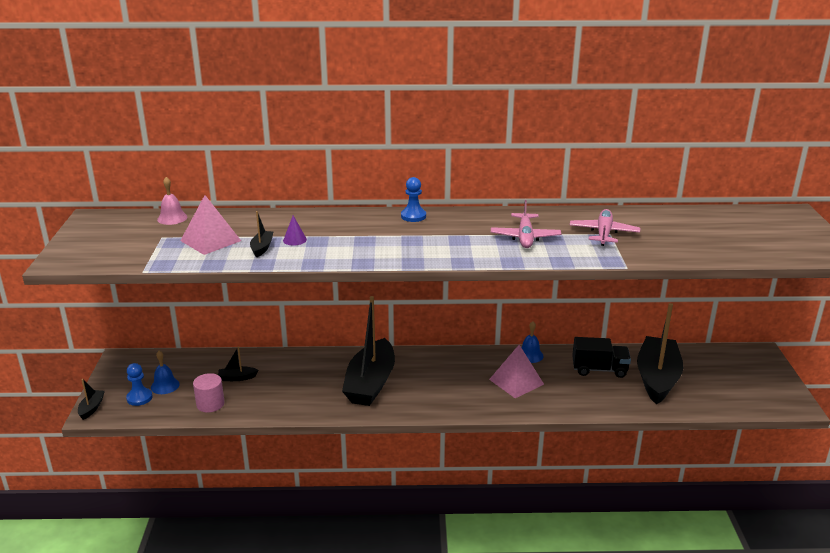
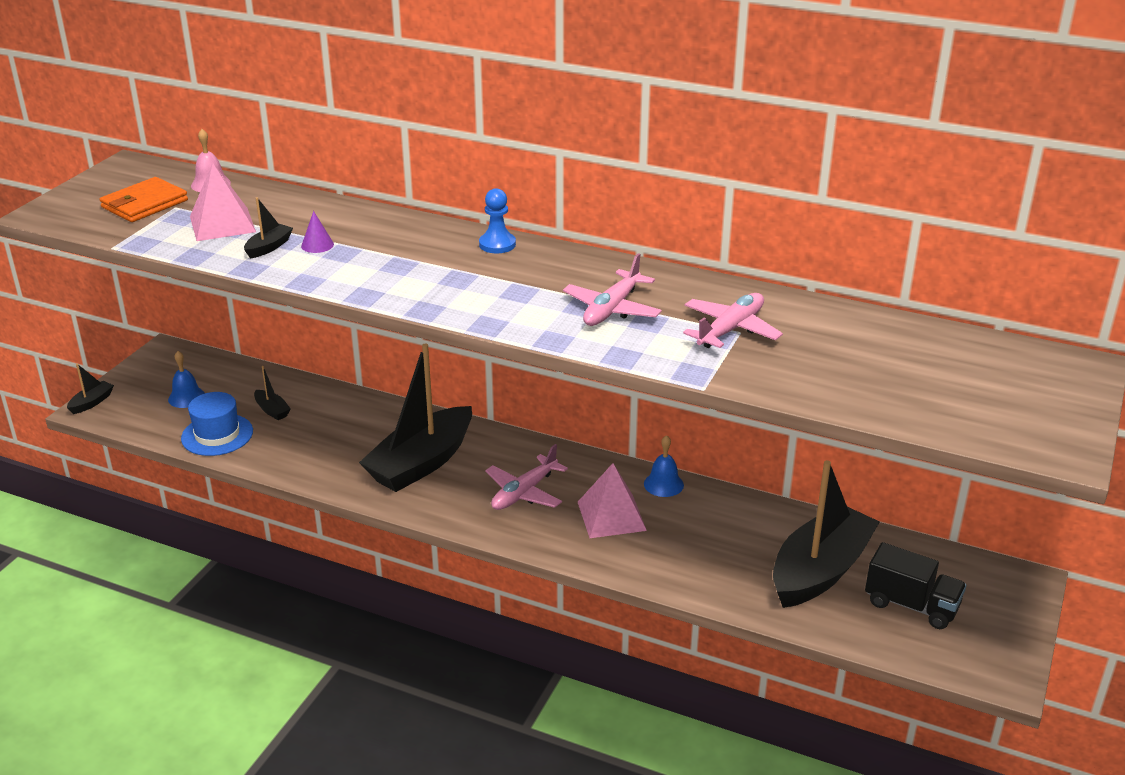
camera: 25 degrees right, 5 degrees up
blue pawn [126,363,153,406] -> none
pink cylinder [193,373,225,413] -> blue hat [181,392,253,456]
black boat [218,346,258,381] -> black boat turned 150 degrees counterclockwise [254,366,291,420]
black truck [572,337,631,378] -> black truck moved to [865,542,967,629]
none -> orange wallet [100,177,188,222]
none -> pink plane [485,444,568,510]

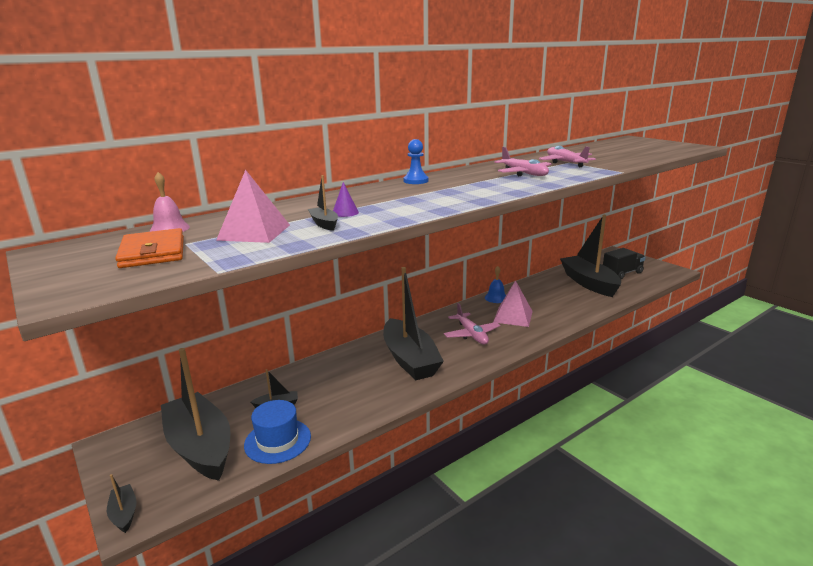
camera: 60 degrees left, 10 degrees down
blue bell [168,351,205,408] -> black boat [161,348,230,481]

